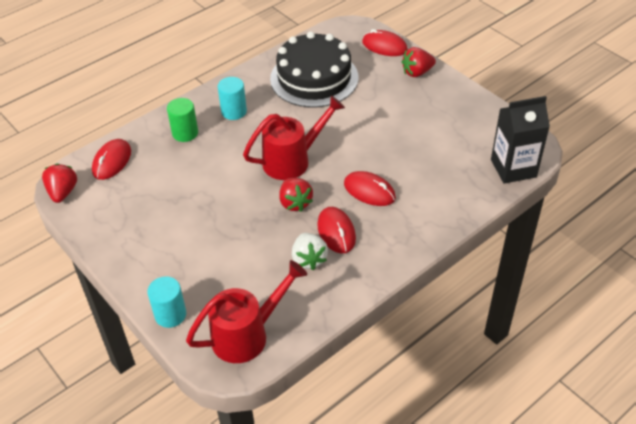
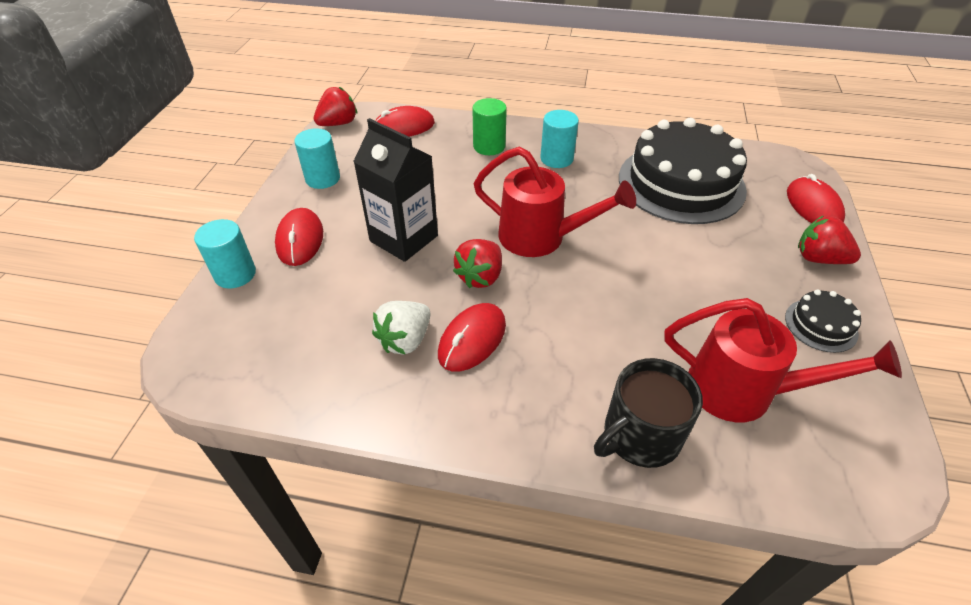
camera: 50 degrees right, 0 degrees up
red watering can [186,260,307,363] -> red watering can moved to [664,298,902,422]
red mouse [344,171,396,206] -> red mouse moved to [275,208,323,266]
black carton [491,96,550,184] -> black carton moved to [353,118,438,262]
none -> turquoise cylinder [294,128,340,189]
none -> black mug [594,358,703,468]
none -> black cake [785,290,861,353]

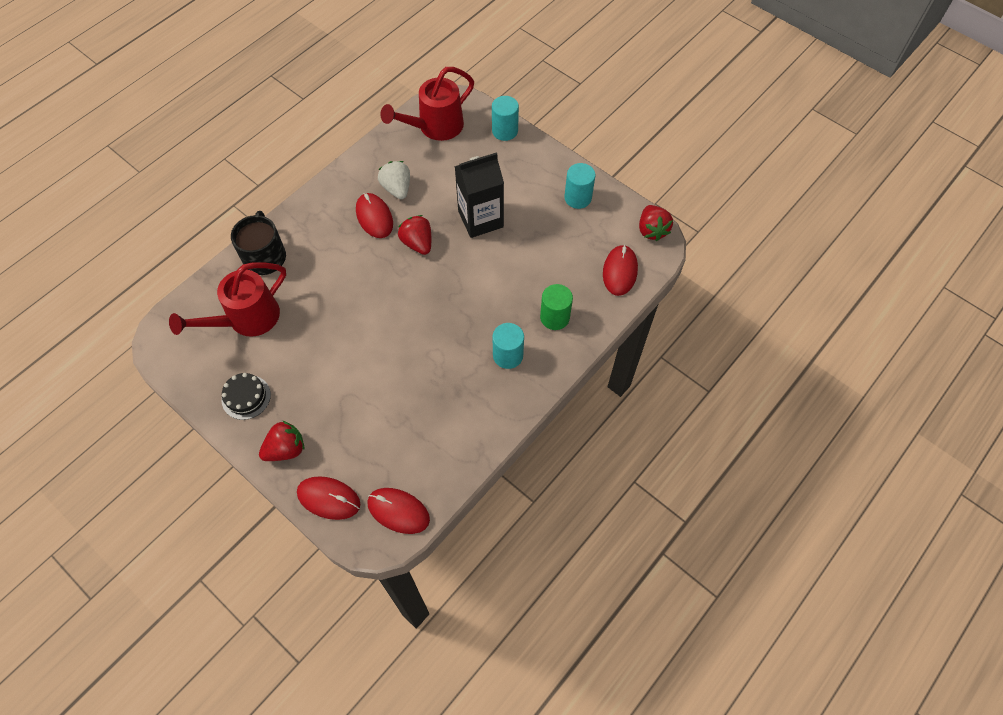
camera: 120 degrees right, 15 degrees up
red mouse [275,208,323,266] -> red mouse moved to [367,488,430,534]
red watering can [473,147,636,257] -> red watering can moved to [381,67,474,141]
black cake [619,118,747,224] -> none

